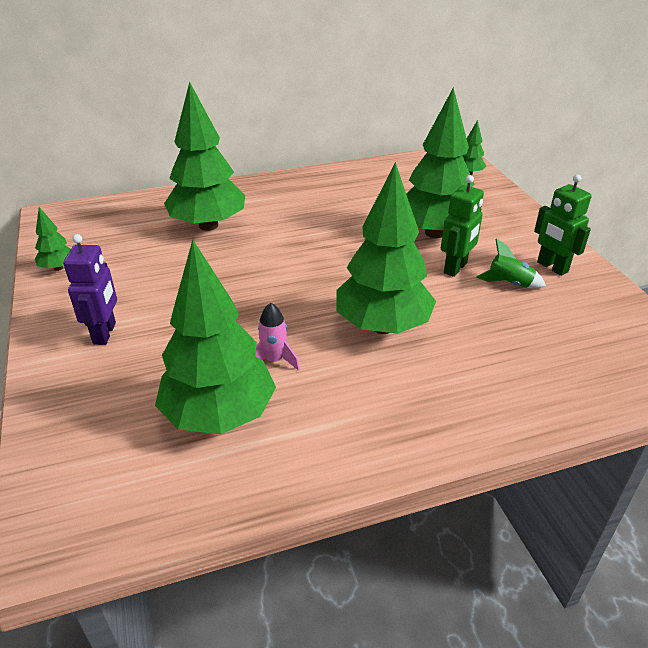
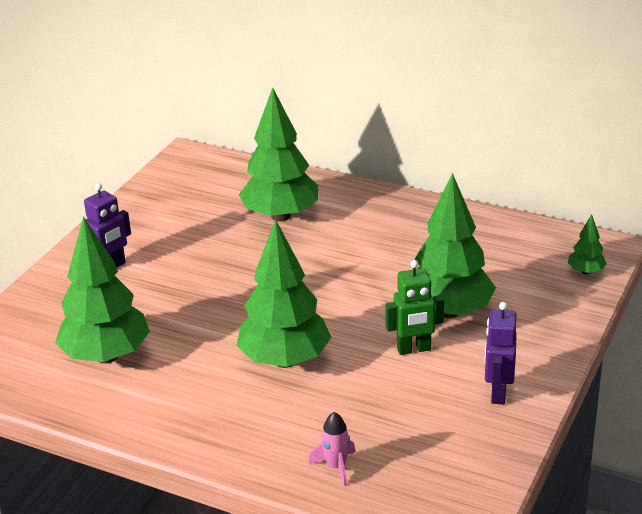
camera: 45 degrees right, 5 degrees down
green tree [35,207,71,271] -> none
pink rocket [256,303,300,371] -> pink rocket moved to [309,412,356,486]
green rocket [476,238,546,288] -> none
green robot [534,174,592,276] -> purple robot [484,302,517,405]

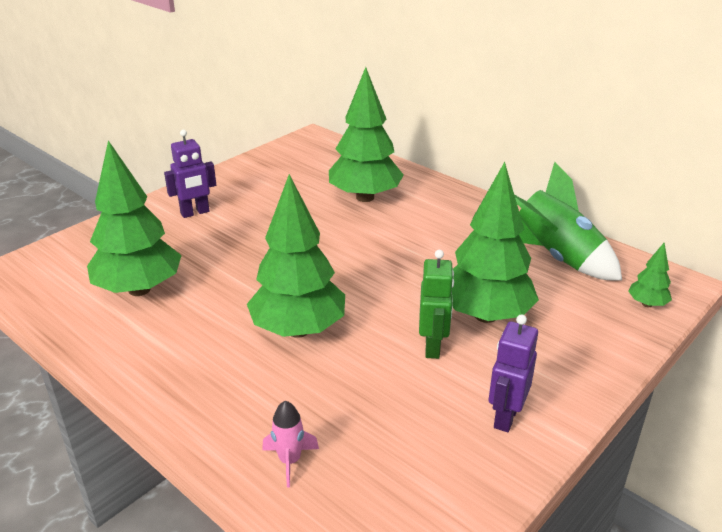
camera: 15 degrees right, 0 degrees up
green robot [385,260,444,355] -> green robot turned 90 degrees counterclockwise [419,250,454,359]
none -> green rocket [515,162,622,281]

